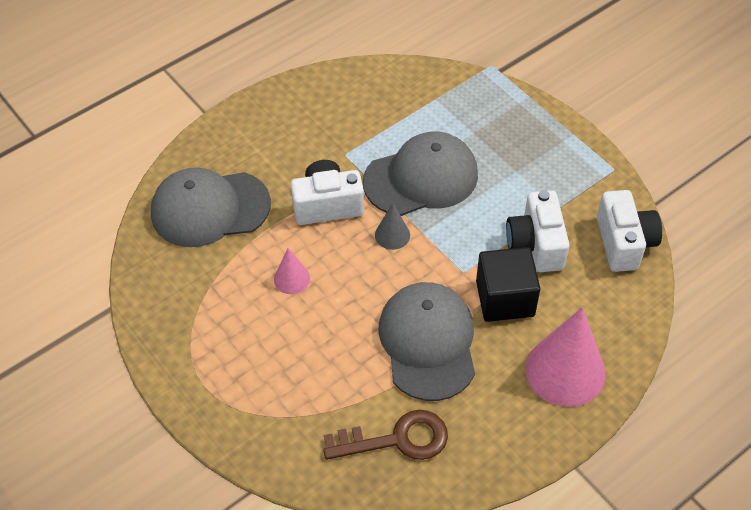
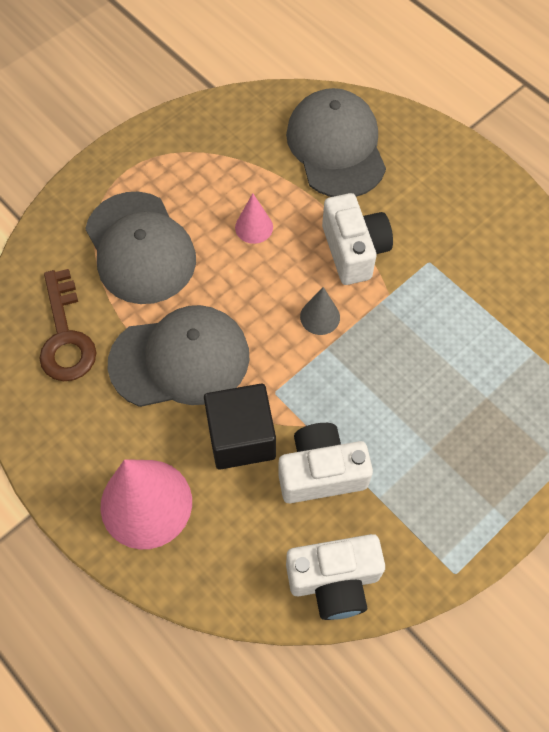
camera: 85 degrees right, 10 degrees up
grey cap [363,132,478,216] -> grey cap moved to [85,192,196,304]

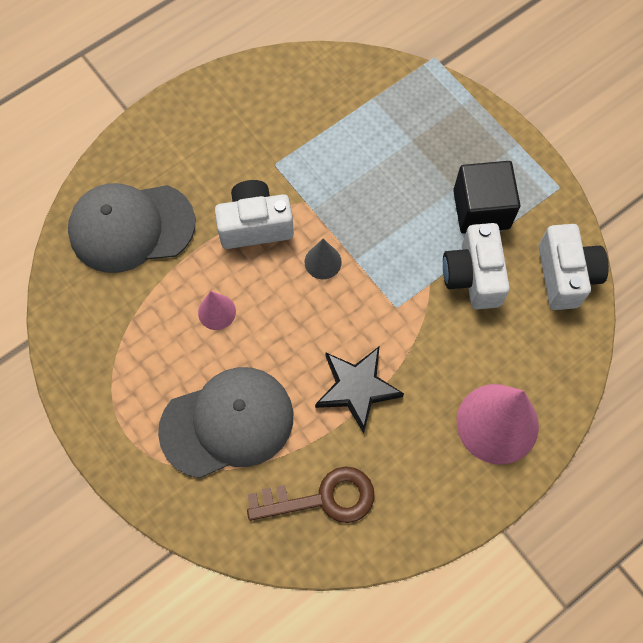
camera: 85 degrees left, 5 degrees up
grey cap [108,305,250,407] -> black star [315,347,404,433]
black cube [204,384,276,470] -> black cube moved to [453,161,520,234]

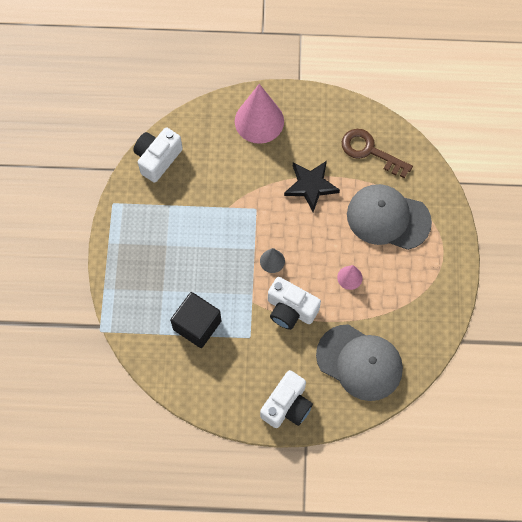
camera: 140 degrees left, 0 degrees up
white camera [443,223,510,309] -> white camera moved to [260,370,313,428]
black cube [453,161,520,234] -> black cube moved to [170,292,221,348]

